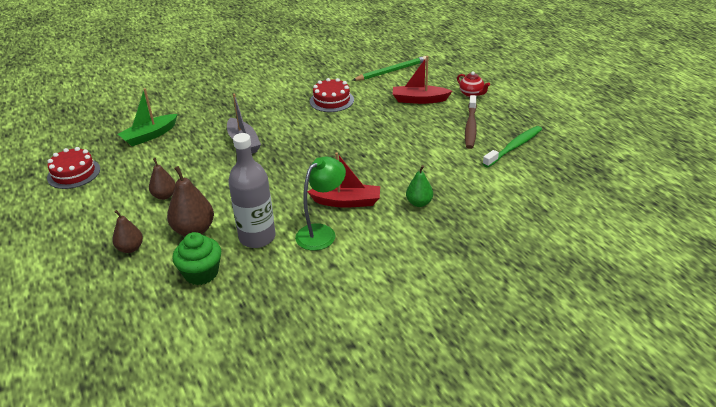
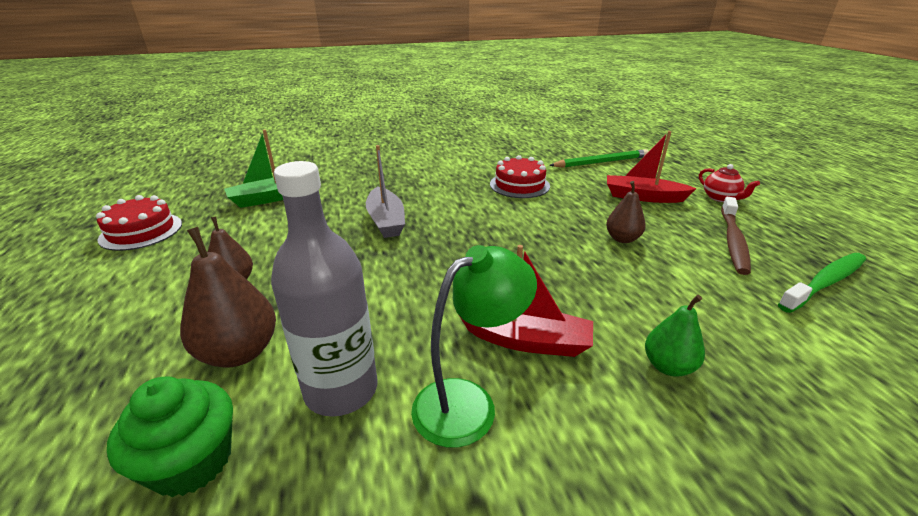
camera: 10 degrees right, 5 degrees down
brown pear [112,210,143,253] -> brown pear moved to [606,181,646,243]

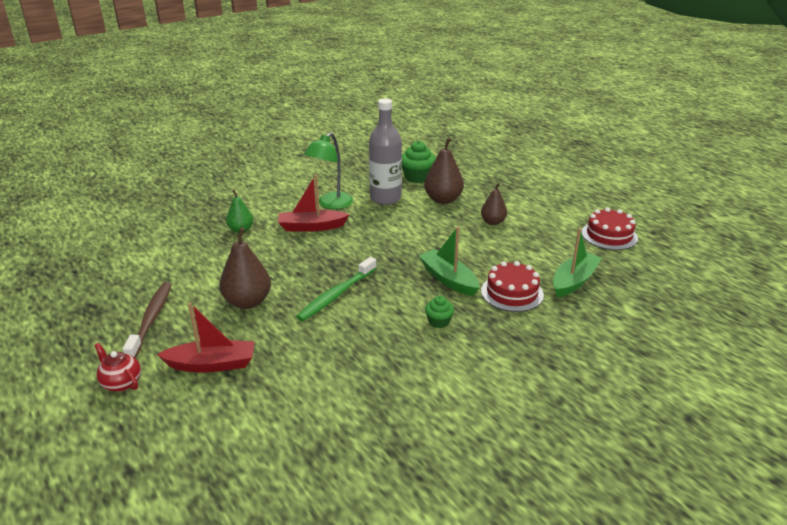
camera: 160 degrees right, 0 degrees up
grey boat [366,145,405,238] -> green boat [419,226,479,296]
red cake [490,155,550,198] -> red cake moved to [481,261,544,312]
green pencil [549,149,649,168] -> none
brown pear [606,181,646,243] -> brown pear [220,227,271,309], size x1.60
green toothbrush [778,253,866,313] -> green toothbrush moved to [296,257,377,321]
none -> green cupcake [425,296,454,328]

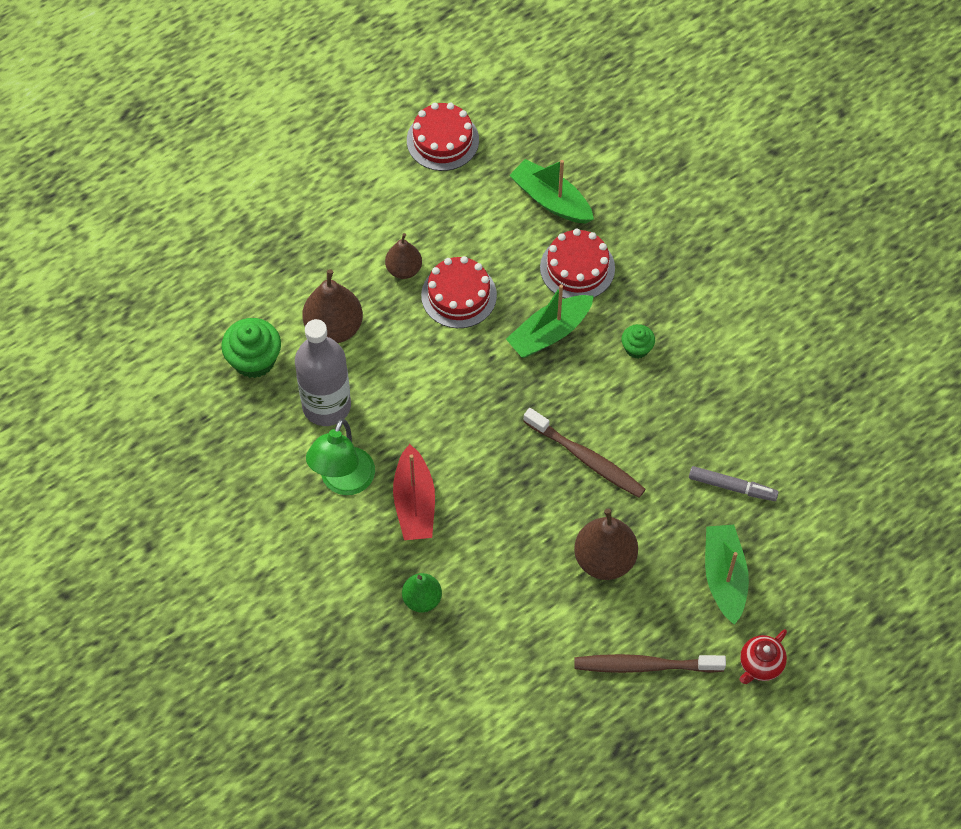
camera: 90 degrees left, 30 degrees up
red boat [157,303,255,372] -> green boat [705,525,749,625]
green toothbrush [296,257,377,321] -> brown toothbrush [523,408,646,498]
green lamp [304,132,353,209] -> green lamp turned 75 degrees clockwise [306,419,375,495]
none -> red cake [421,256,497,328]
none -> grey marker [689,466,779,501]

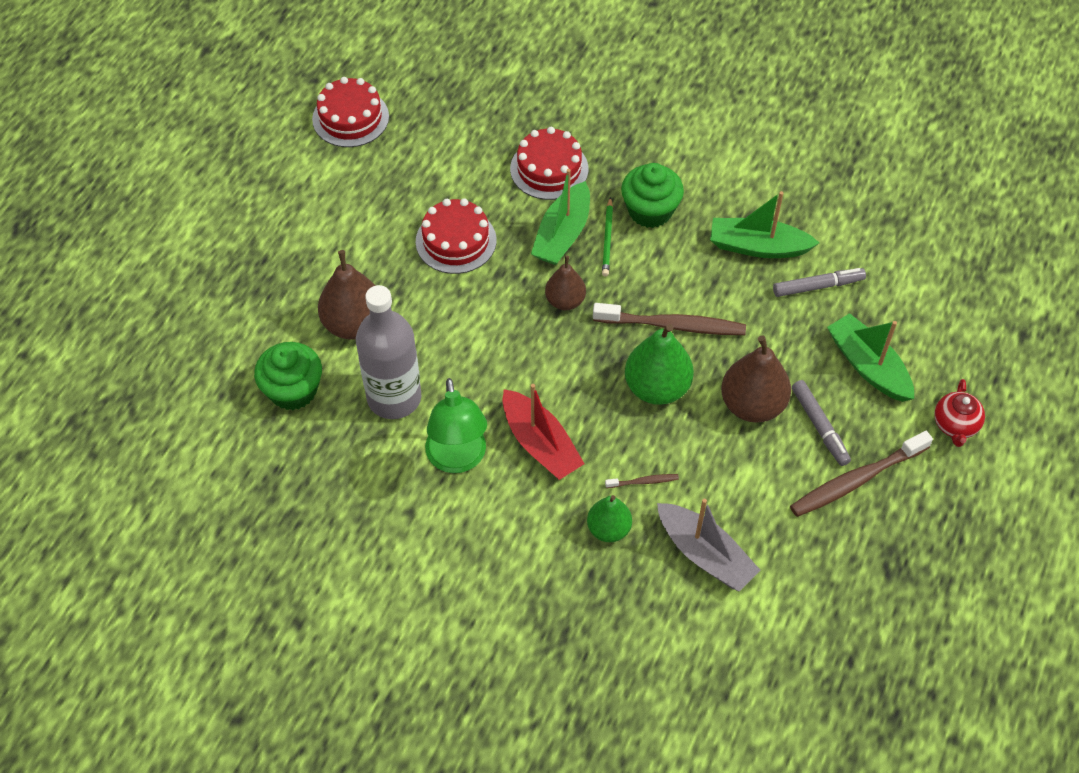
camera: 30 degrees left, 5 degrees down
brown pear [385,233,422,279] -> brown pear moved to [545,256,586,310]
green boat [509,159,594,224] -> green boat moved to [710,191,819,258]
green cupcake [622,324,655,359] -> green cupcake [621,163,684,228], size x1.75
none -> green pencil [602,197,613,277]
none -> brown toothbrush [605,474,679,488]
none -> green pear [625,324,694,405]
none -> grey boat [657,499,760,592]
none -> grey marker [792,380,851,466]

